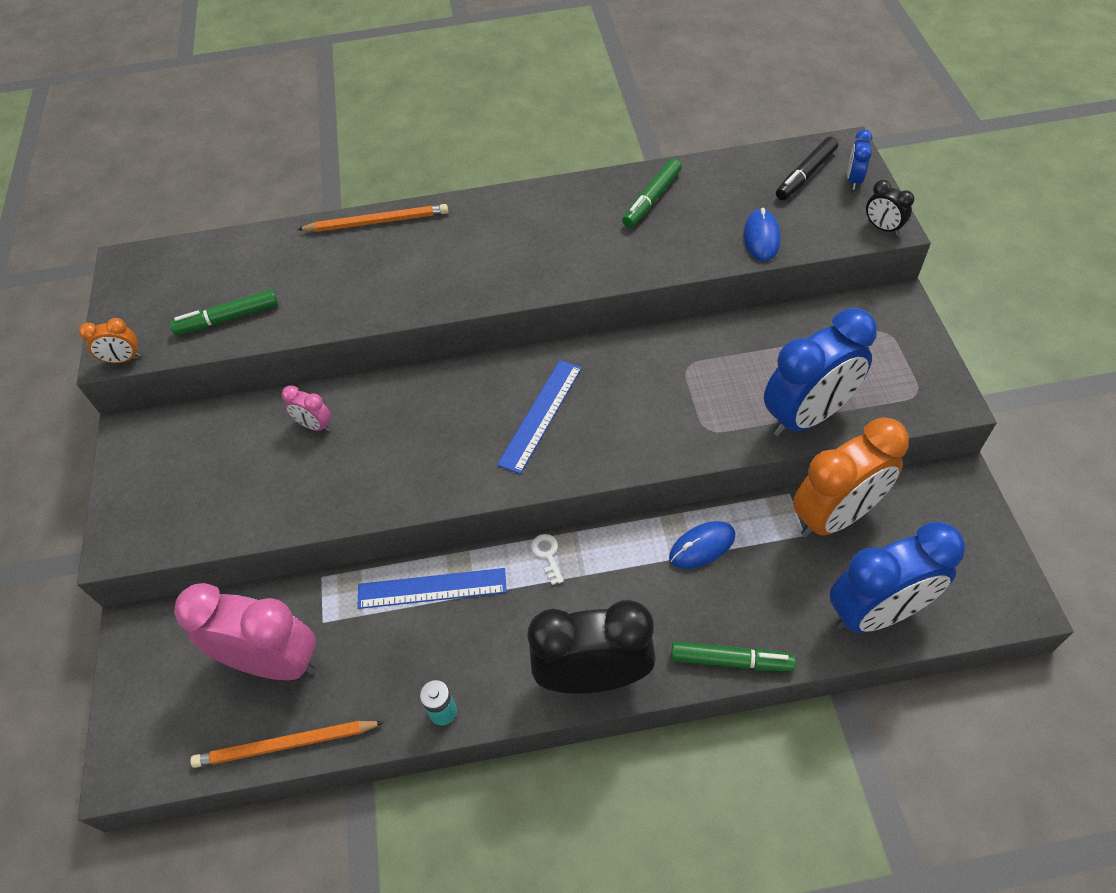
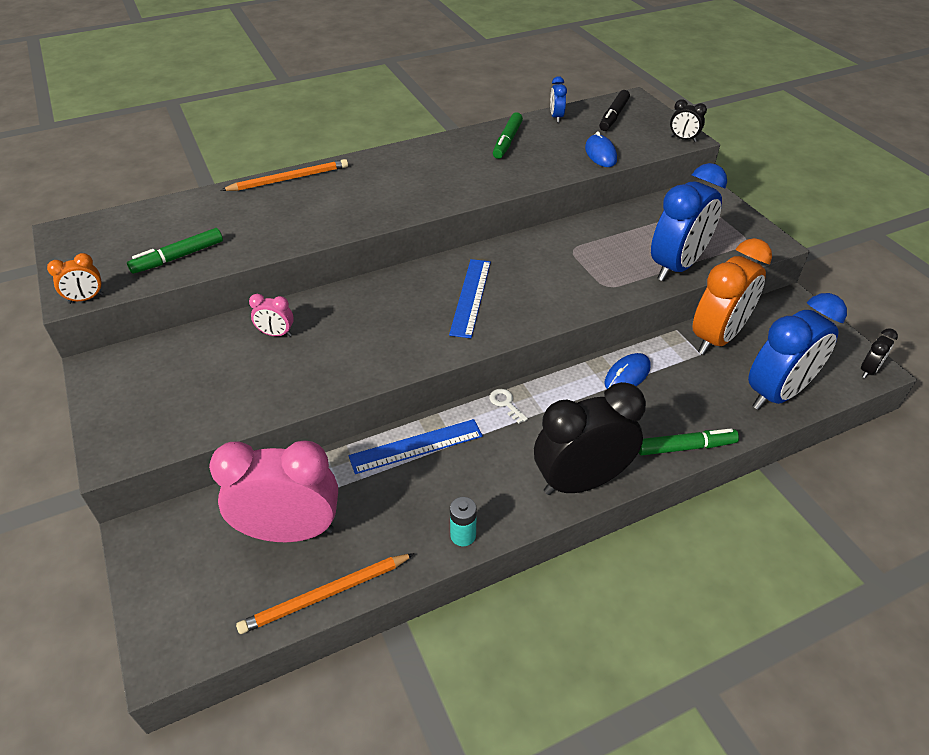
camera: 20 degrees left, 10 degrees down
blue clock [847,130,872,190] -> blue clock moved to [550,76,567,123]
none -> black clock [861,328,898,378]

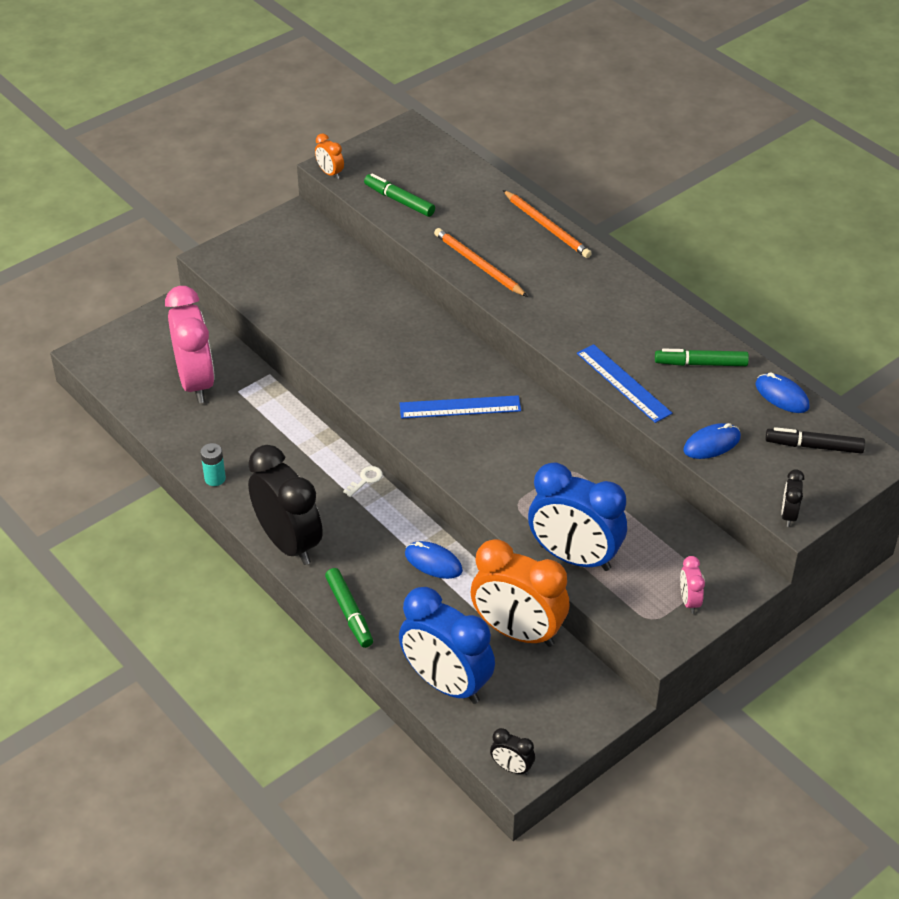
camera: 75 degrees right, 0 degrees up
orange pencil [236,553,414,634] -> orange pencil moved to [434,228,528,297]
pink clock [249,294,294,336] -> pink clock moved to [680,556,705,614]
blue ruler [349,419,483,474] -> blue ruler moved to [577,344,672,423]
blue clock [550,76,567,123] -> blue mouse [756,372,810,413]

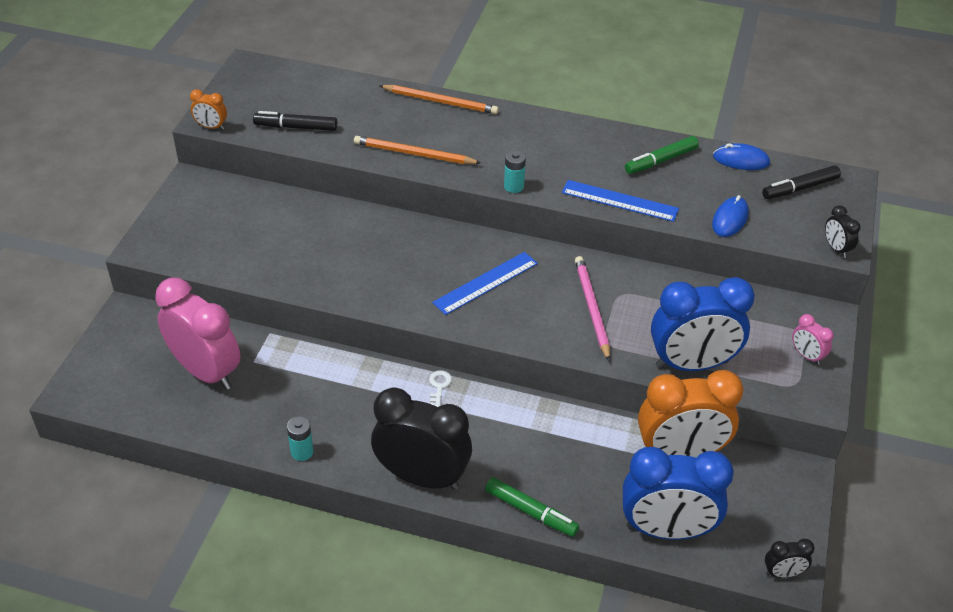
camera: 35 degrees left, 0 degrees up
green marker [364,173,435,217] -> black marker [253,111,337,131]
blue mouse [405,541,463,579] -> none
none -> turquoise battery [504,150,526,193]
none -> pink pencil [575,256,610,361]

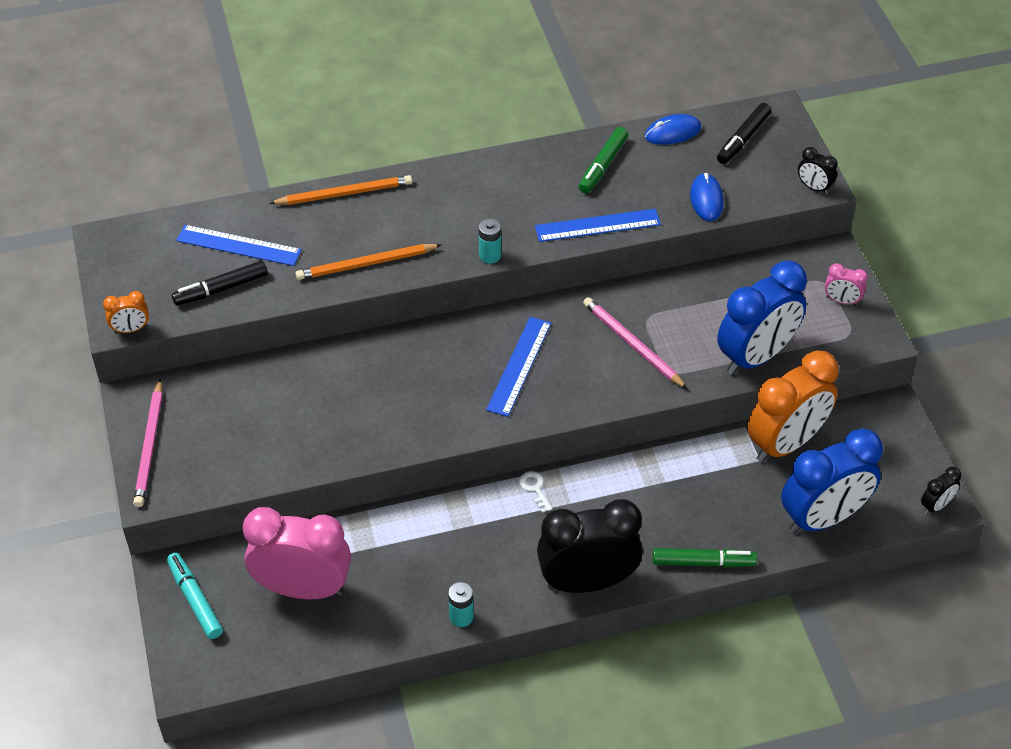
camera: 30 degrees left, 5 degrees up
none -> pink pencil [133,379,163,507]
none -> turquoise marker [167,553,223,639]
none -> blue ruler [176,225,302,266]

